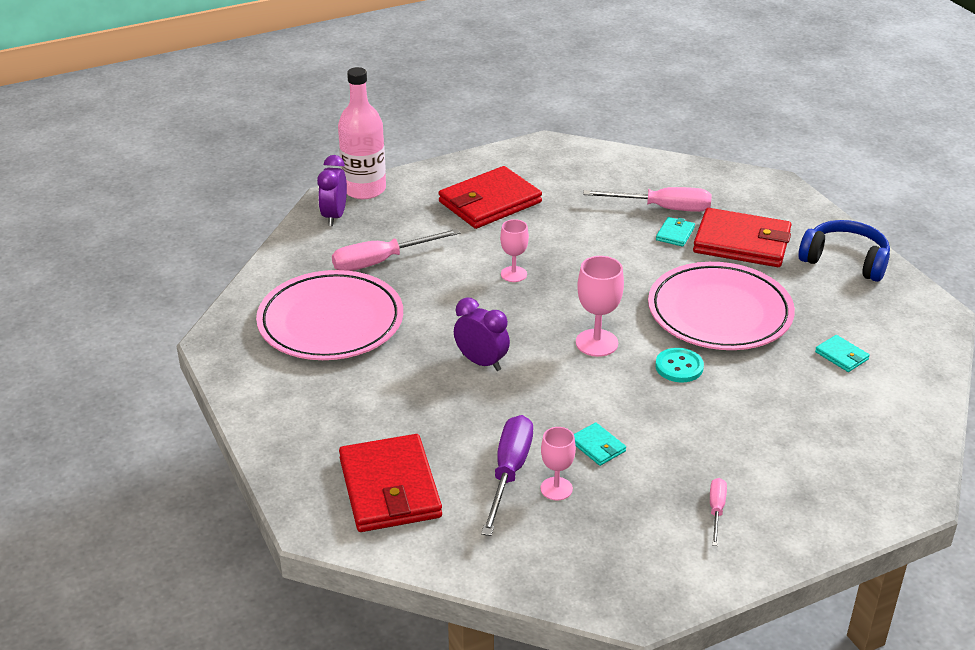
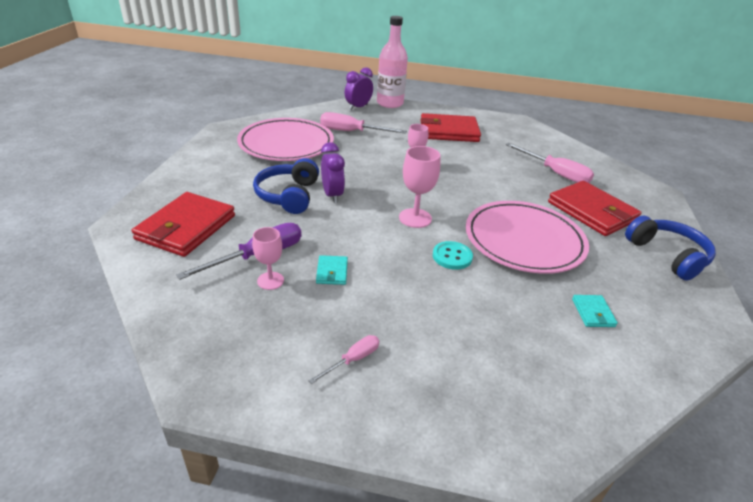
camera: 35 degrees right, 0 degrees up
turquoise wallet [656,217,695,247] -> none
none -> blue headphones [253,158,319,214]

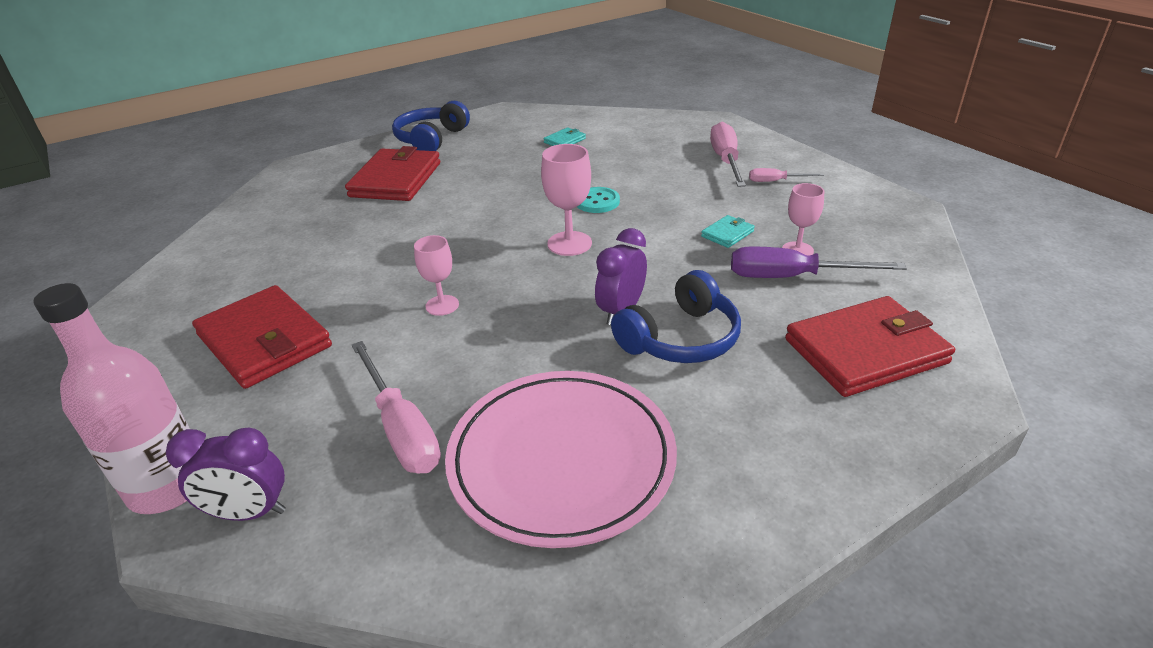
camera: 130 degrees left, 0 degrees up
pink plate [466,201,589,274] -> none
pink screwdriver [505,143,594,183] -> pink screwdriver moved to [710,122,746,187]

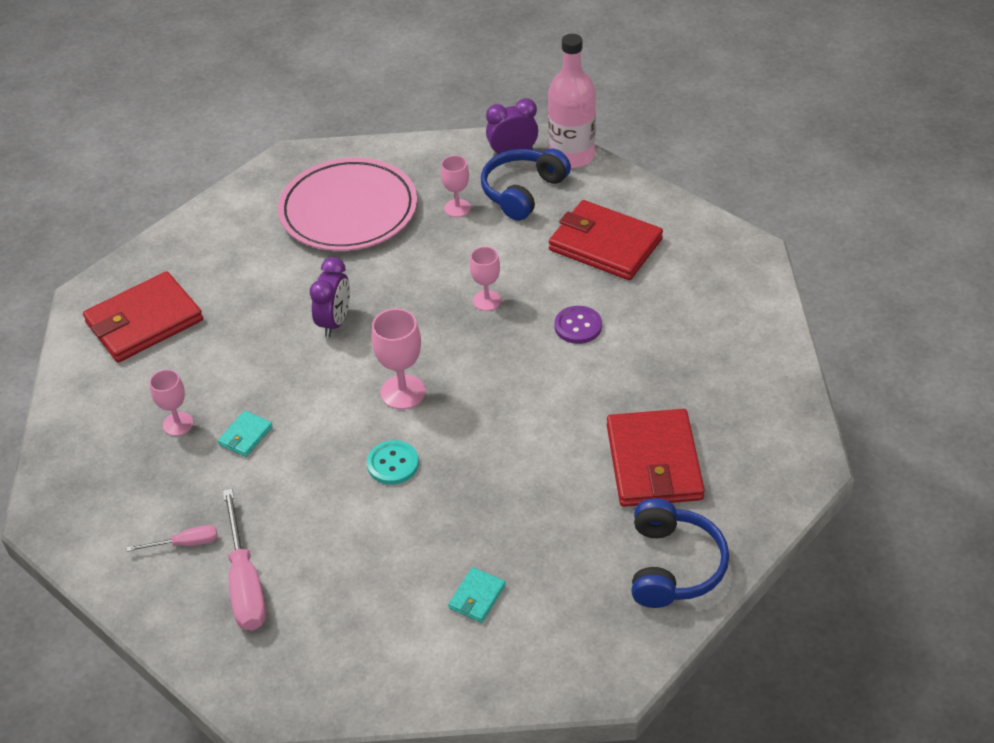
camera: 165 degrees right, 10 degrees up
pink screwdriver [352,341,441,474] -> pink goblet [441,155,471,217]
blue headphones [611,270,741,363] -> blue headphones moved to [481,149,571,221]
purple screwdriver [731,247,907,278] -> none
none -> purple button [554,306,602,344]

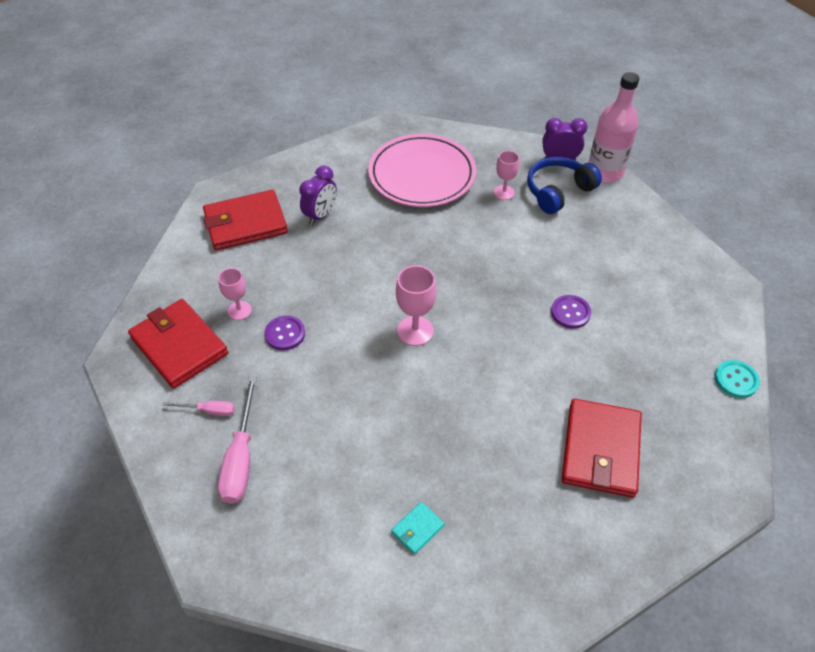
camera: 15 degrees right, 5 degrees up
turquoise wallet [218,411,273,457] -> purple button [264,316,305,350]
purple clock [310,257,350,337] -> purple clock moved to [299,166,337,225]
turquoise button [367,440,419,485] -> turquoise button moved to [715,360,760,398]
pink goblet [470,247,501,311] -> none
red wallet [549,200,663,280] -> red wallet moved to [128,299,228,389]
blue headphones [632,498,729,608] -> none

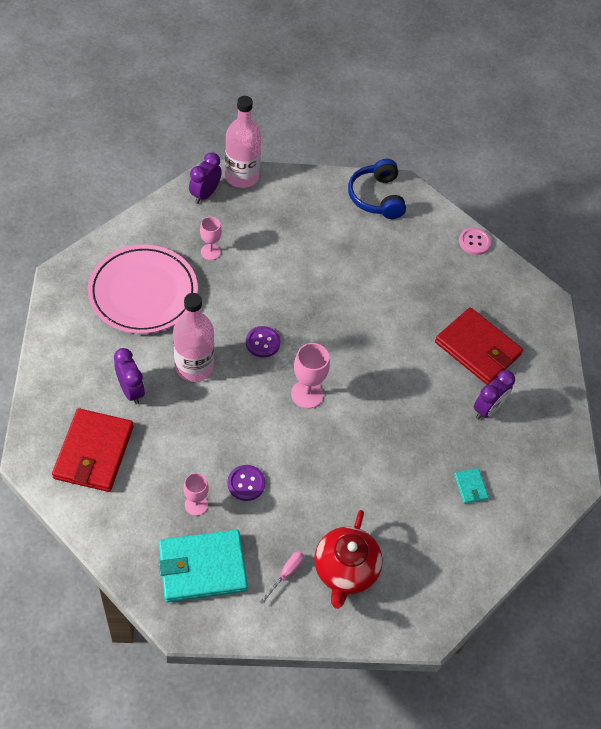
camera: 65 degrees left, 5 degrees up
red wallet [128,299,228,389] -> turquoise wallet [158,530,248,602]
pink screwdriver [218,376,257,504] -> red teapot [314,510,383,609]
blue headphones [527,157,602,214] -> blue headphones moved to [348,159,406,219]
purple button [551,295,591,329] -> purple button moved to [246,326,280,358]
turquoise button [715,360,760,398] -> pink button [459,227,491,255]
none -> pink bottle [173,293,214,382]
none -> purple clock [474,370,515,420]

